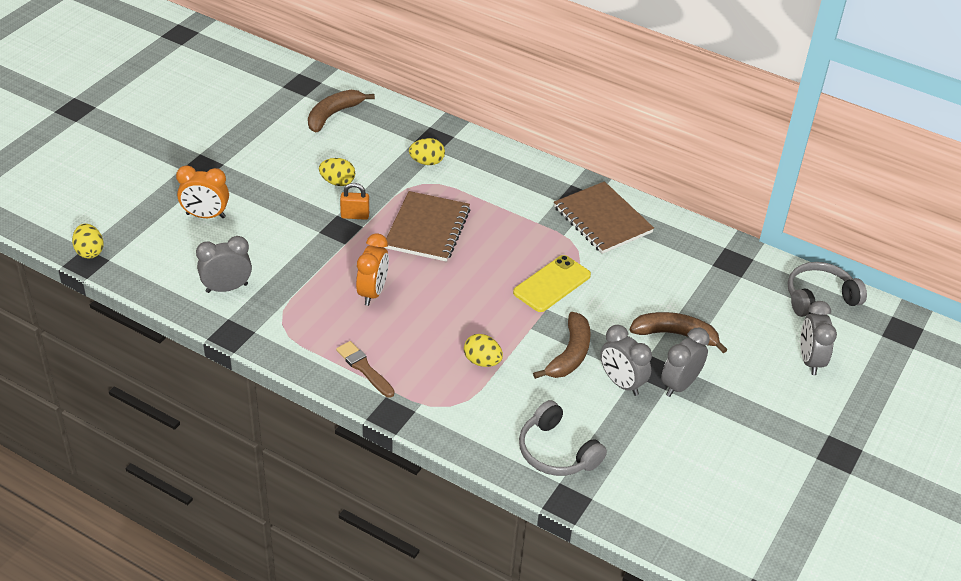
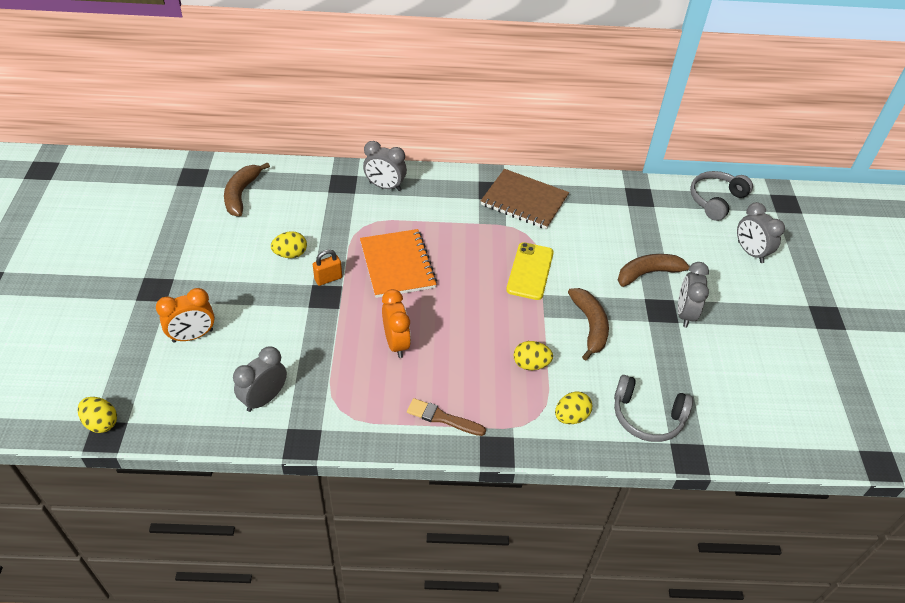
camera: 30 degrees left, 5 degrees up
brown notebook [384,191,470,262] -> orange notebook [360,229,437,298]
yellow egg [409,138,445,165] -> yellow egg moved to [555,391,592,424]
grey clock [600,325,652,396] -> grey clock moved to [363,141,407,191]

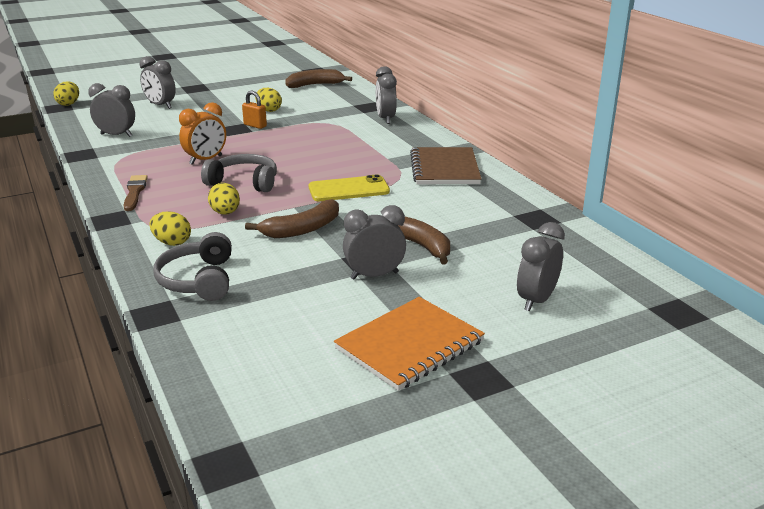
camera: 65 degrees right, 20 degrees down
orange clock [156,288,215,343] -> grey clock [140,56,176,109]
orange notebook [360,229,437,298] -> orange notebook moved to [334,297,485,391]
grey headphones [690,171,753,221] -> grey headphones moved to [201,154,277,192]

